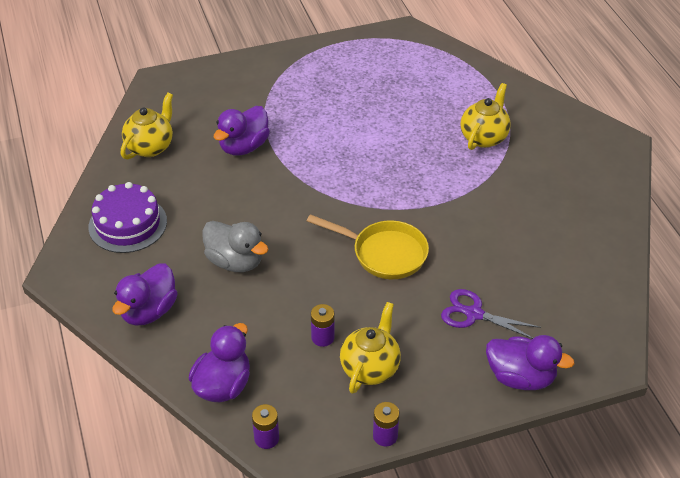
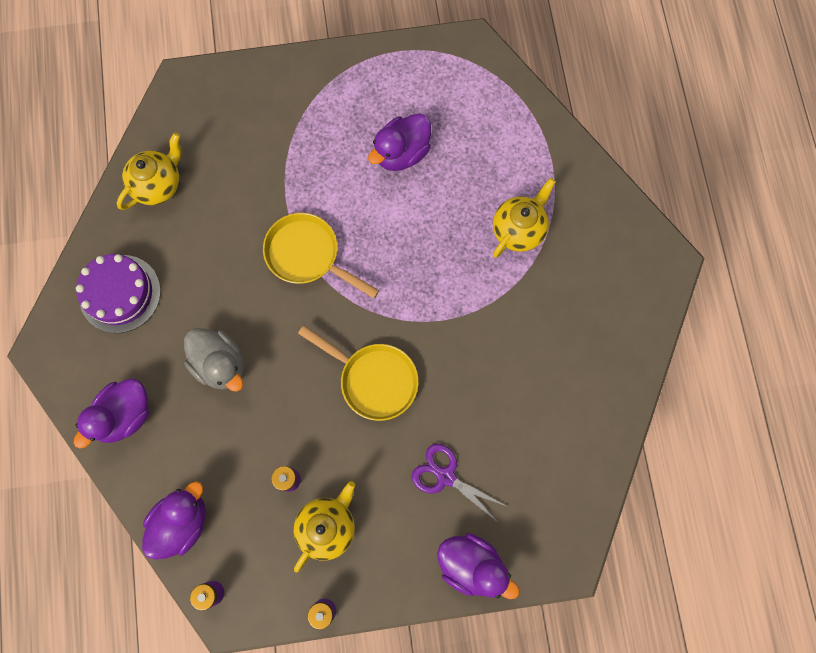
camera: 10 degrees right, 30 degrees up
purple duck [214,106,270,156] -> purple duck moved to [368,113,431,171]
none -> yellow pan [263,213,379,298]

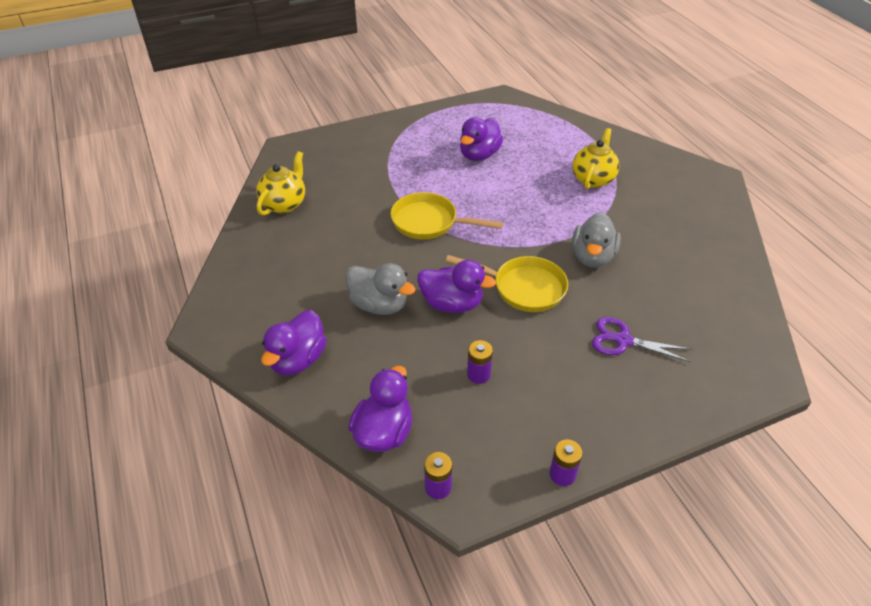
camera: 15 degrees left, 30 degrees down
purple cake [76,254,161,333] -> none
yellow teapot [294,481,355,572] -> none
purple duck [437,533,520,599] -> purple duck moved to [418,260,496,313]
none -> grey duck [572,212,621,268]

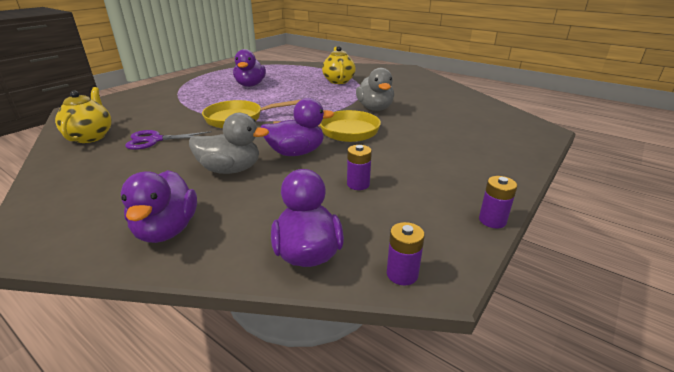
camera: 30 degrees left, 15 degrees down
purple scissors [592,317,692,362] -> purple scissors moved to [125,130,212,150]

